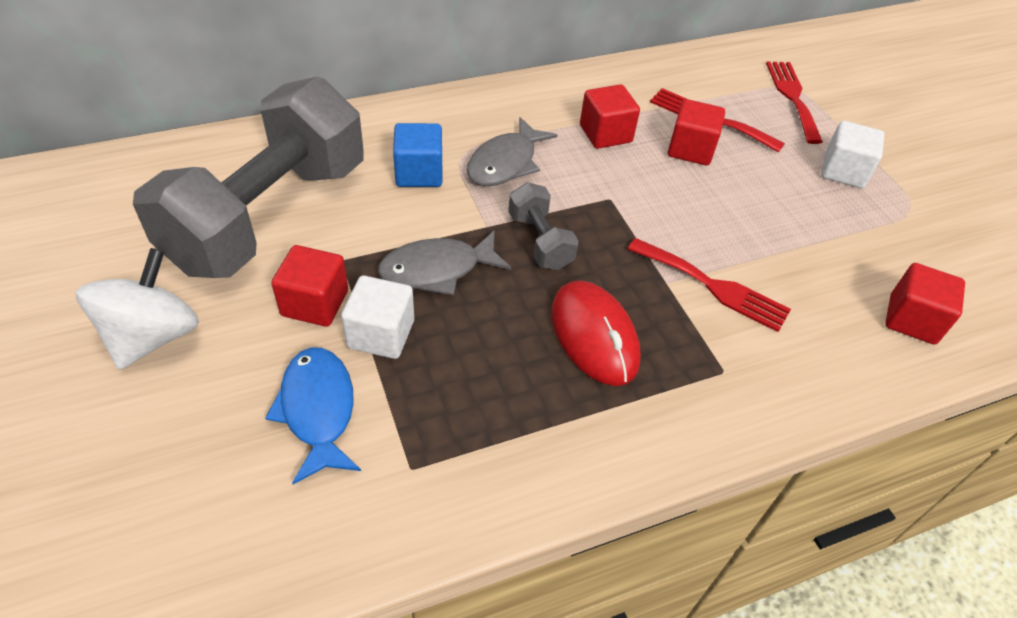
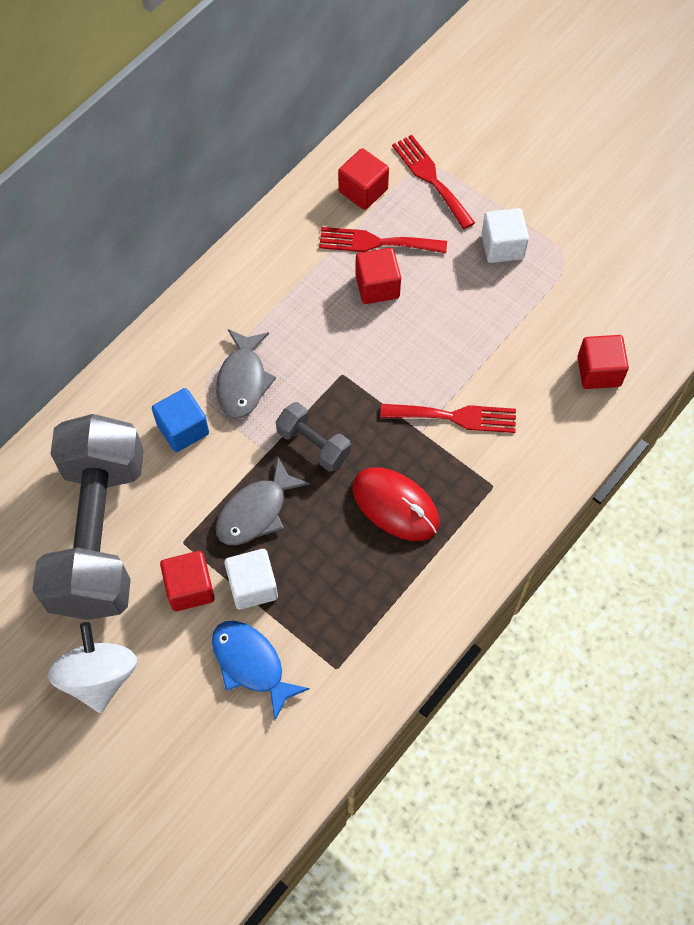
camera: 25 degrees left, 15 degrees up
red cube [580,84,640,149] -> red cube moved to [338,148,389,210]

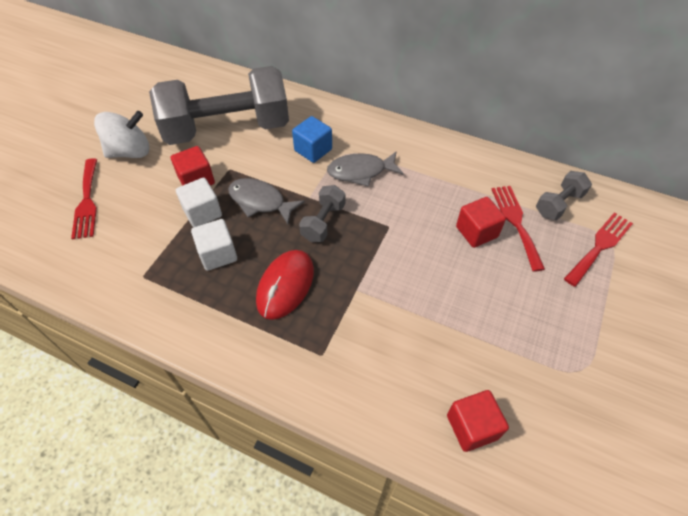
camera: 75 degrees right, 10 degrees down
blue fish [212,621,310,720] -> none
red cube [338,148,389,210] -> grey dumbbell [536,171,592,220]
red fork [380,404,516,433] -> red fork moved to [71,158,97,240]
white cube [481,208,529,263] -> white cube moved to [191,219,237,271]

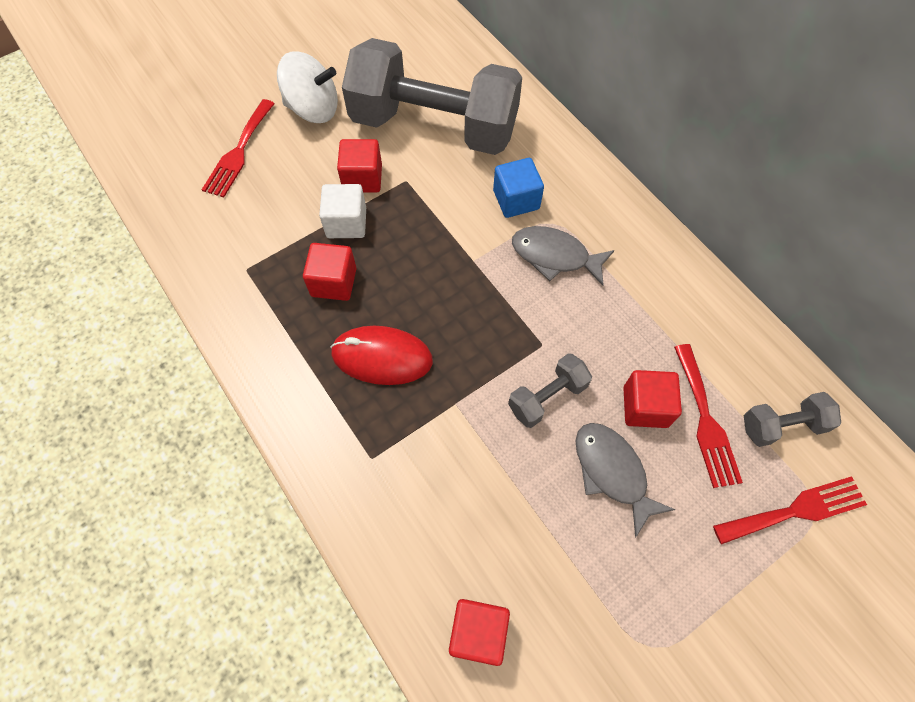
camera: 30 degrees right, 10 degrees up
white cube [191,219,237,271] -> red cube [303,243,356,301]
grey fish [228,178,305,224] -> grey fish moved to [576,423,676,538]
red mouse [256,250,314,320] -> red mouse turned 45 degrees clockwise [330,326,433,385]
grey dumbbell [299,185,346,242] -> grey dumbbell moved to [508,353,592,428]
red fork [491,186,545,272] -> red fork turned 150 degrees clockwise [674,344,743,488]

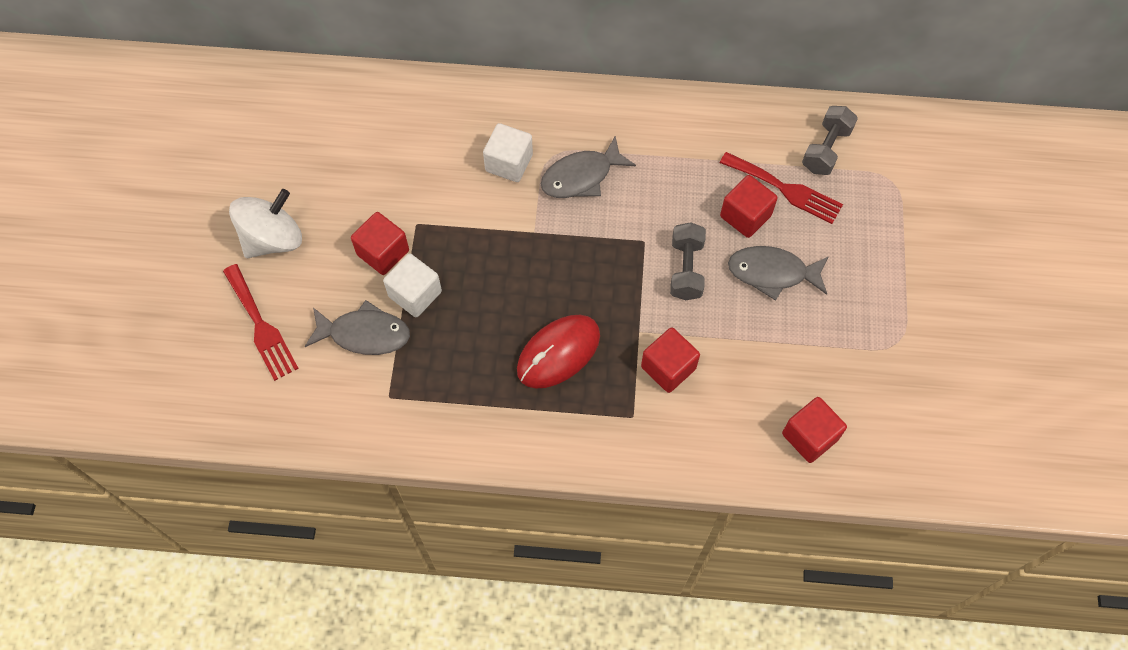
camera: 50 degrees left, 0 degrees up
red cube [303,243,356,301] -> red cube moved to [641,327,700,393]
grey dumbbell [342,38,522,155] -> none
blue cube [493,158,544,218] -> white cube [483,123,533,182]
red fork [713,476,867,545] -> none
none -> grey fish [305,300,410,355]

